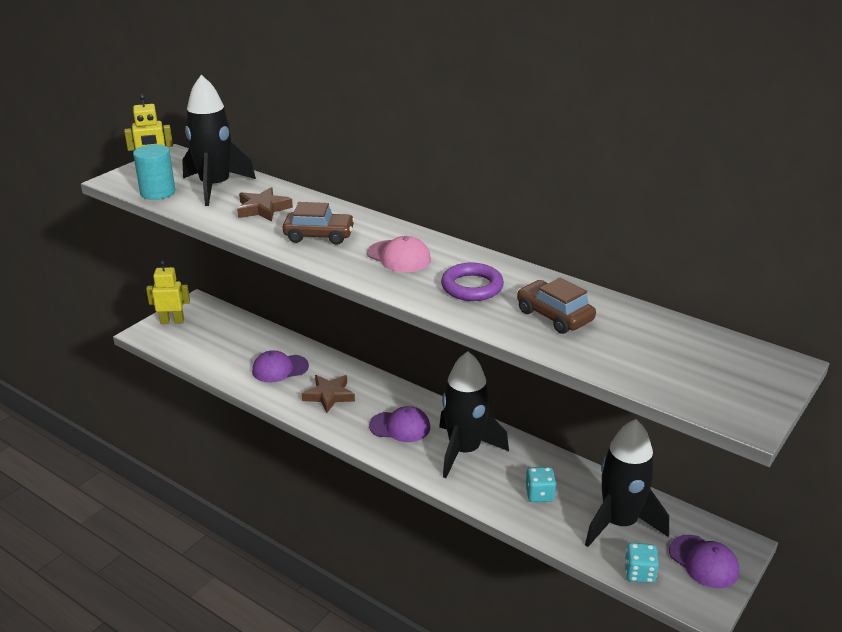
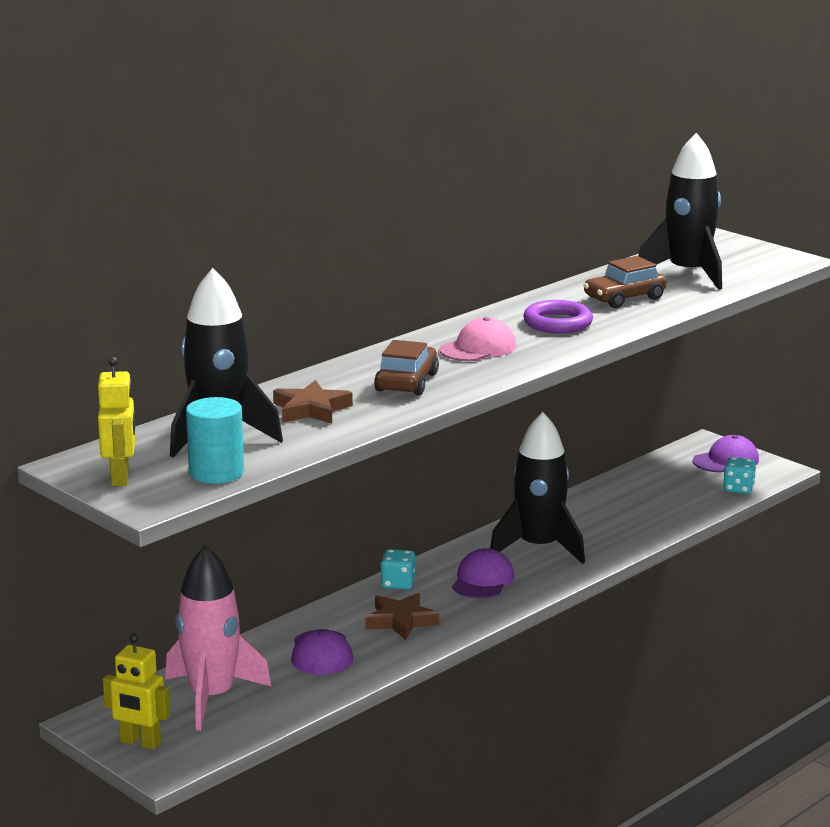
camera: 80 degrees left, 10 degrees down
yellow robot [146,260,190,324] -> yellow robot turned 75 degrees counterclockwise [103,634,170,749]
turquoise dice [525,467,556,502] -> turquoise dice moved to [380,549,415,590]
black rocket [585,419,669,547] -> black rocket moved to [639,133,722,290]
none -> pink rocket [165,545,271,731]

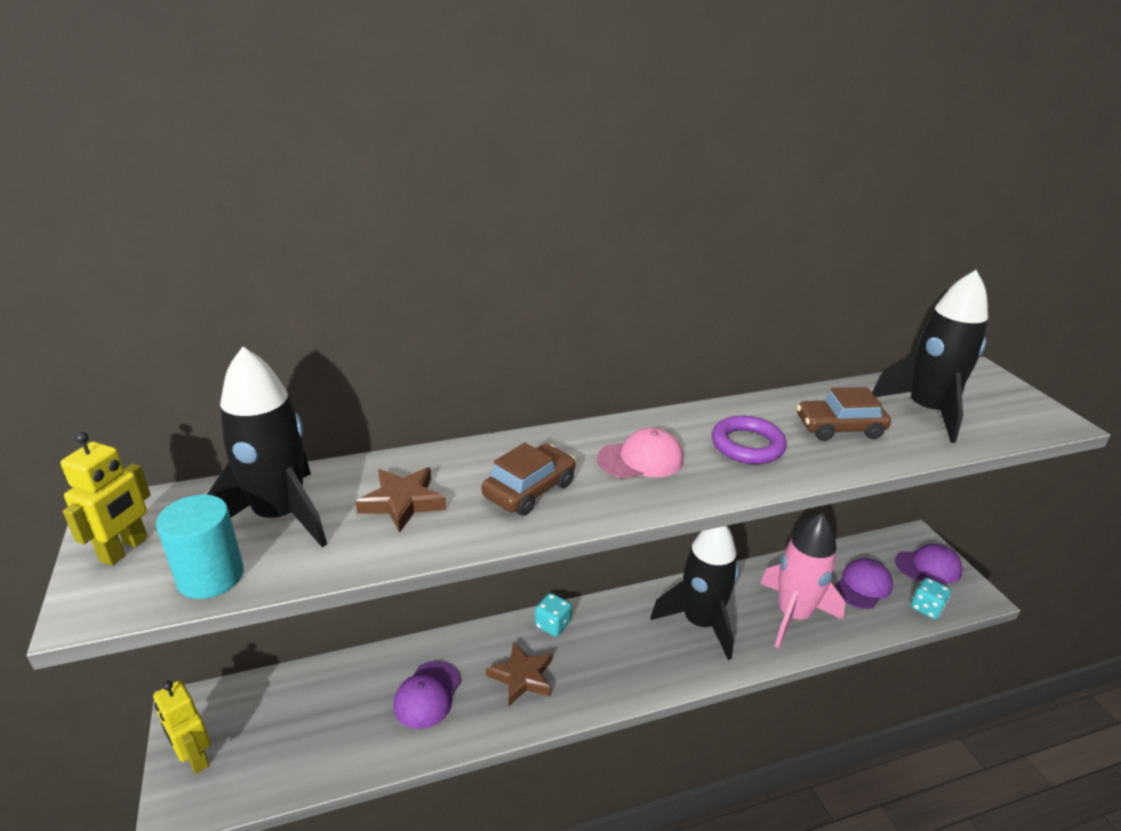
camera: 25 degrees right, 10 degrees up
pink rocket [165,545,271,731] -> pink rocket moved to [760,512,846,648]
purple cap [452,548,514,598] -> purple cap moved to [835,558,893,609]

